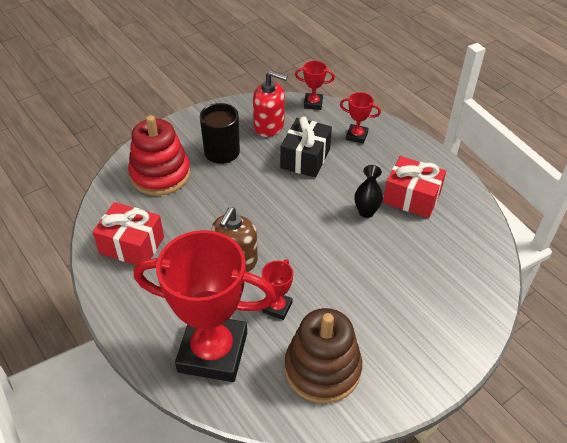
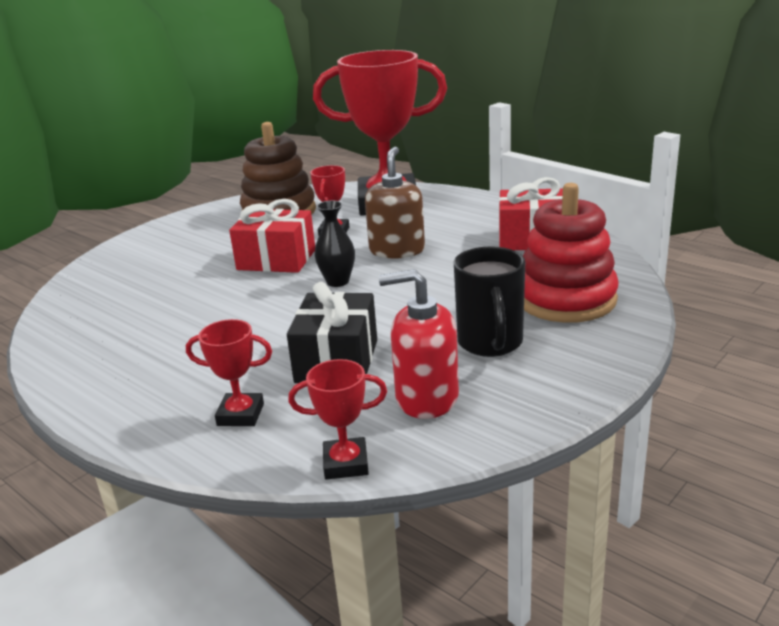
camera: 170 degrees right, 20 degrees down
black vase [355,165,383,218] -> black vase moved to [314,201,355,287]
red gift [383,156,446,218] -> red gift moved to [229,199,315,273]

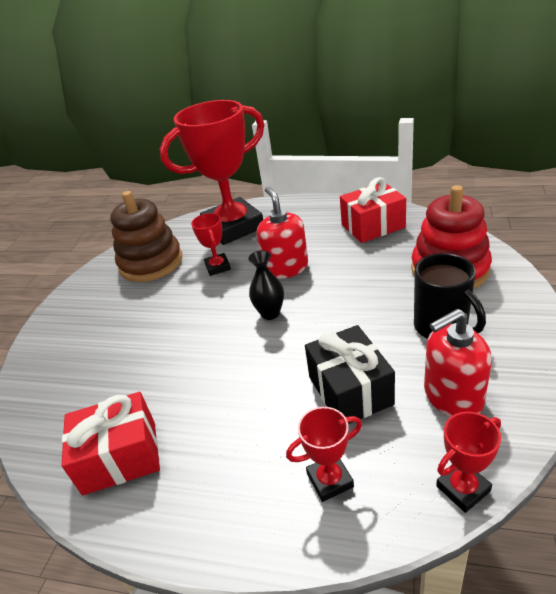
camera: 25 degrees left, 10 degrees up
red gift [229,199,315,273] -> red gift moved to [62,392,160,495]
brown soap dispenser [365,147,425,259] -> red soap dispenser [257,187,308,279]

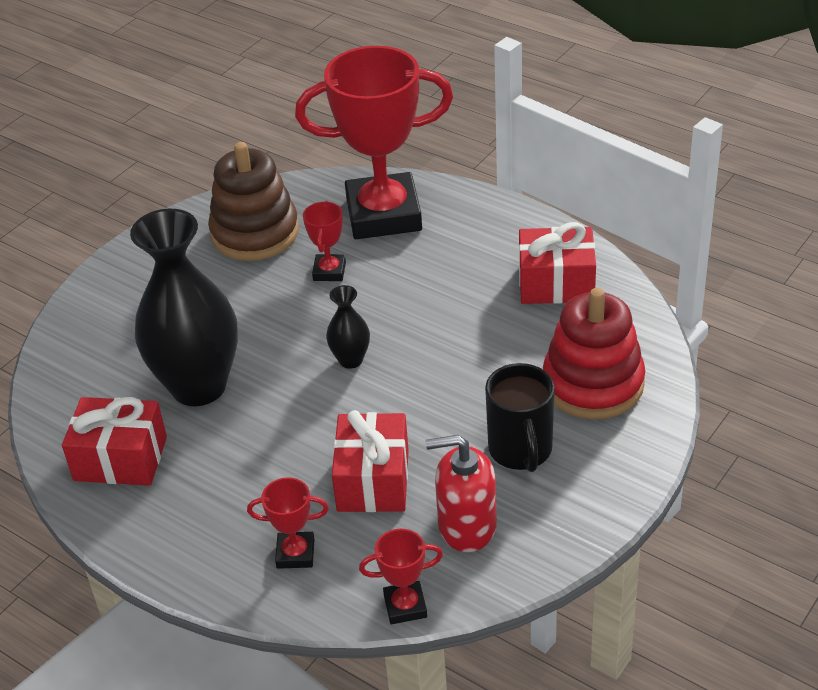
camera: 20 degrees right, 5 degrees up
red soap dispenser [257,187,308,279] -> none
black gift [305,325,395,424] -> red gift [332,410,409,512]
none -> black vase [130,209,238,406]

